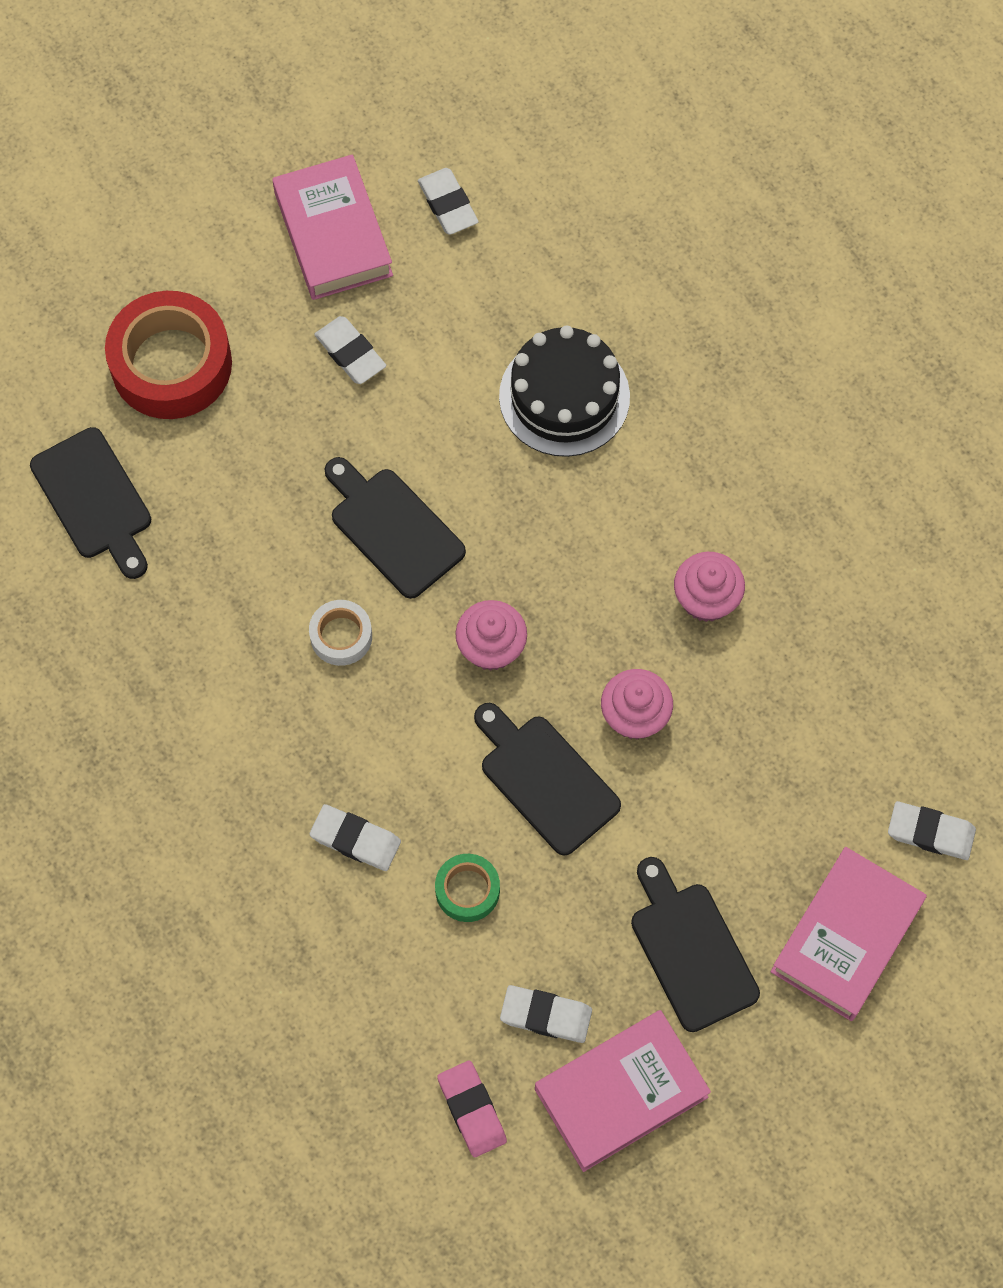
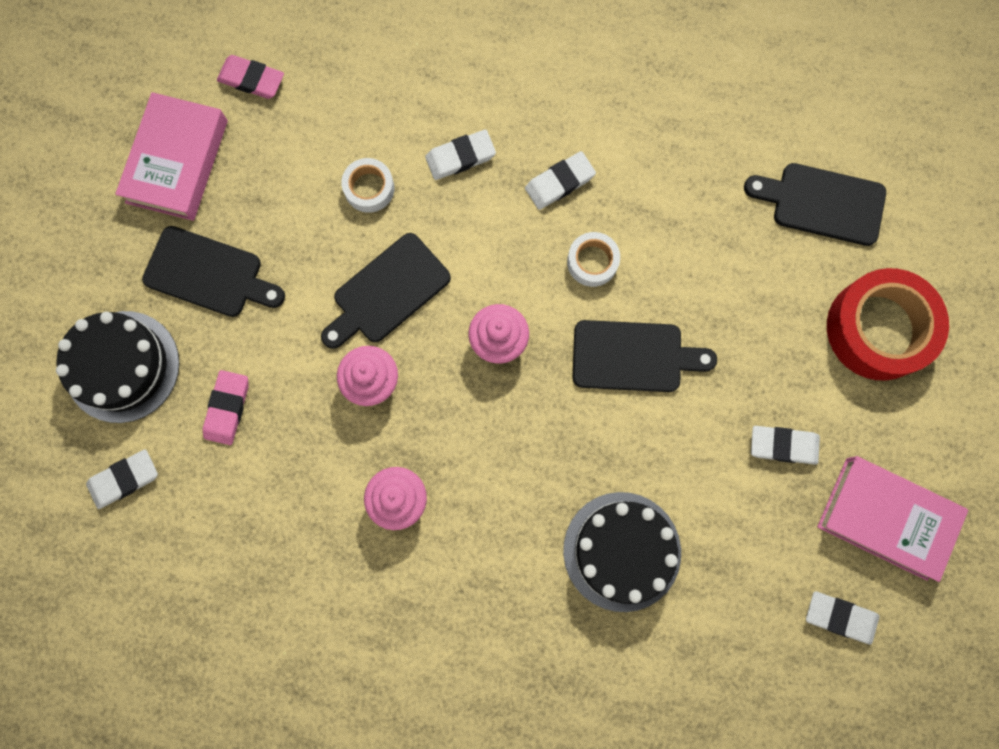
camera: 135 degrees right, 10 degrees up
green tape [435,854,500,922] -> white tape [341,158,394,213]
black cutting board [474,703,621,856] -> black cutting board turned 135 degrees clockwise [321,233,451,349]
white eraser [500,985,592,1043] -> white eraser moved to [525,151,596,210]
pink book [771,847,927,1021] -> black cake [56,311,179,423]
none -> pink eraser [203,370,249,445]

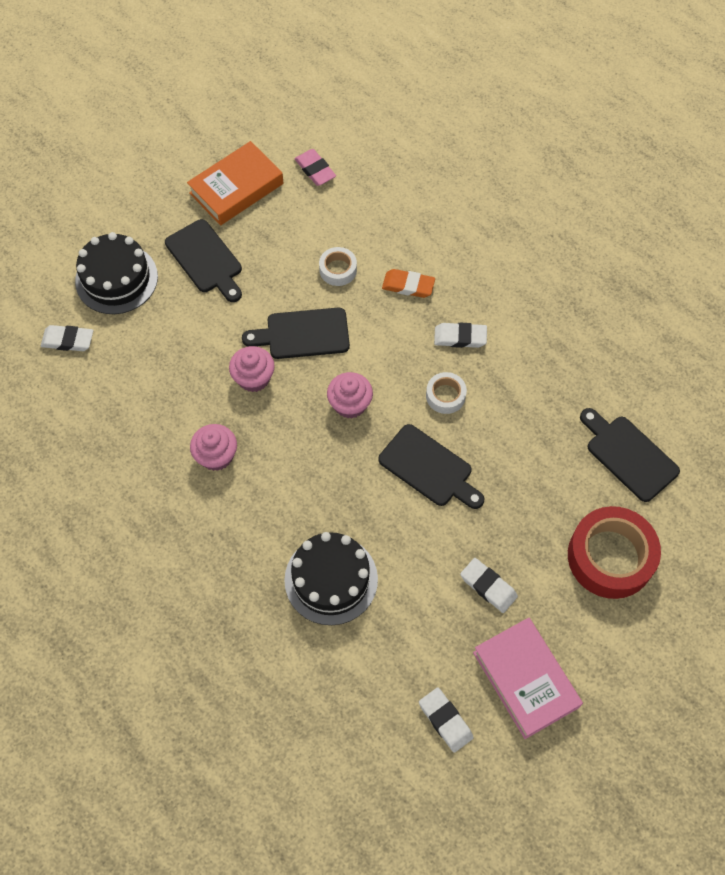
camera: 35 degrees right, 15 degrees down
pink book [115,92,228,221] -> orange book [187,141,284,226]
pink eraser [203,370,249,445] -> none
white eraser [425,130,496,180] -> orange eraser [382,269,435,298]

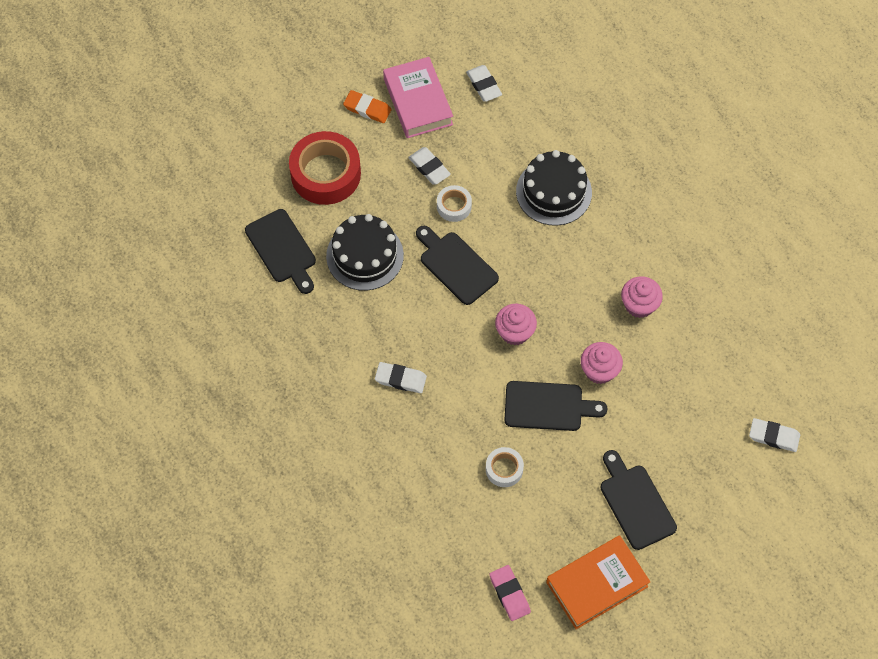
camera: 170 degrees left, 0 degrees up
black cake [75,232,158,314] -> black cake moved to [326,214,404,291]
orange eraser [382,269,435,298] -> orange eraser moved to [343,90,392,123]
white tape [426,372,467,414] -> white tape moved to [437,185,472,222]

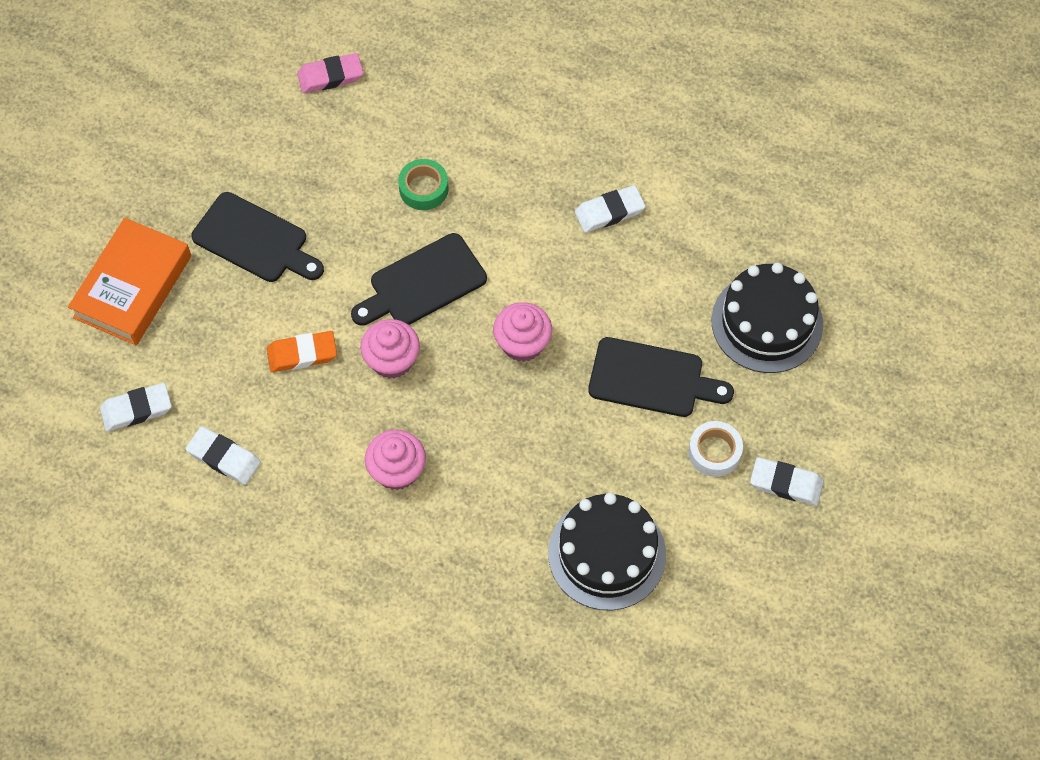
camera: 145 degrees right, 0 degrees up
black cutting board [245,209,316,294] -> none
red tape [289,131,361,205] -> none
orange eraser [343,90,392,123] -> orange eraser moved to [267,331,337,372]
pink book [383,57,453,138] -> none
white eraser [466,65,502,102] -> white eraser moved to [186,426,261,485]
white tape [486,447,524,487] -> green tape [398,159,449,210]
pink eraser [490,565,531,621] -> pink eraser turned 45 degrees counterclockwise [297,53,363,93]
orange book [546,535,650,629] -> orange book moved to [68,218,191,345]

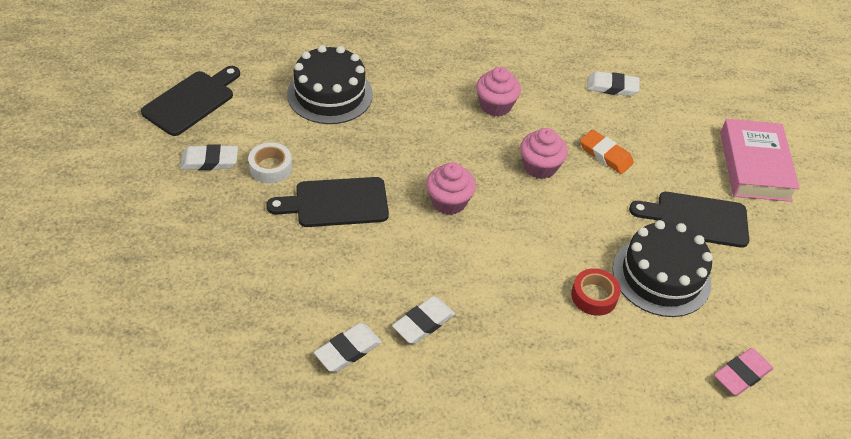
camera: 155 degrees right, 15 degrees down
orange book [68,218,191,345] -> pink book [720,119,800,202]
white eraser [100,383,172,431] -> white eraser moved to [314,323,382,372]
orange eraser [267,331,337,372] -> orange eraser turned 75 degrees clockwise [580,130,634,174]
black cutting board [351,233,487,326] -> black cutting board moved to [141,66,240,136]
green tape [398,159,449,210] -> red tape [571,268,621,316]
black cake [712,263,823,373] -> black cake moved to [613,220,713,317]

